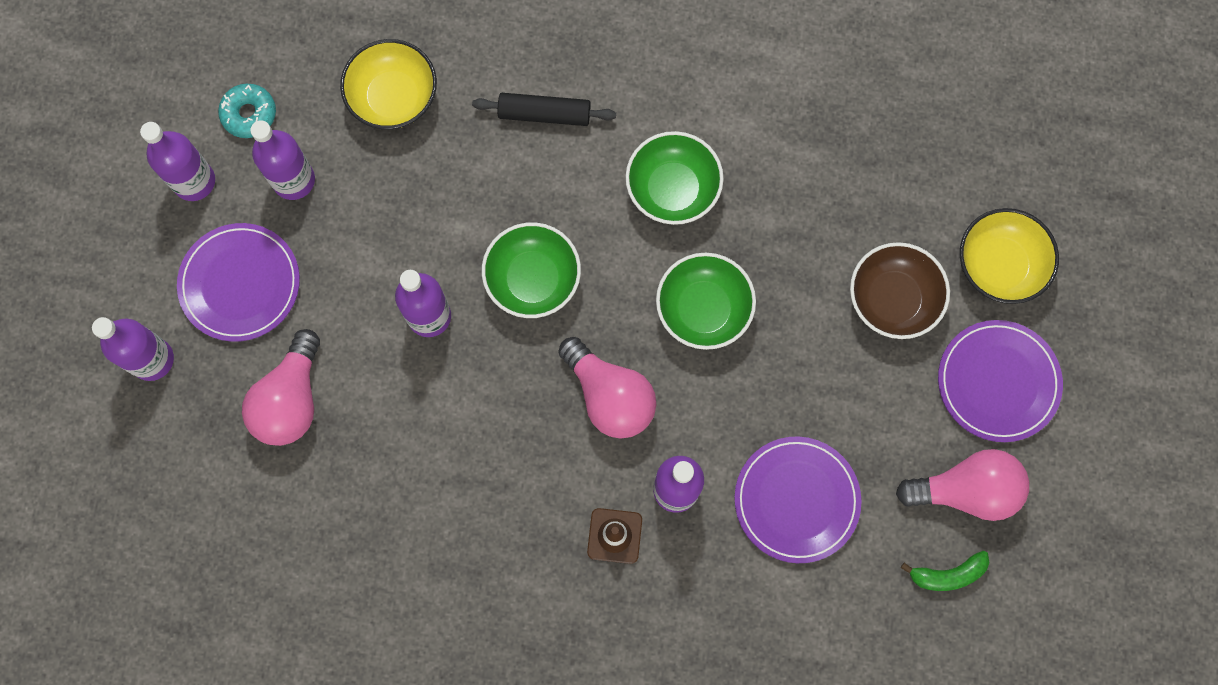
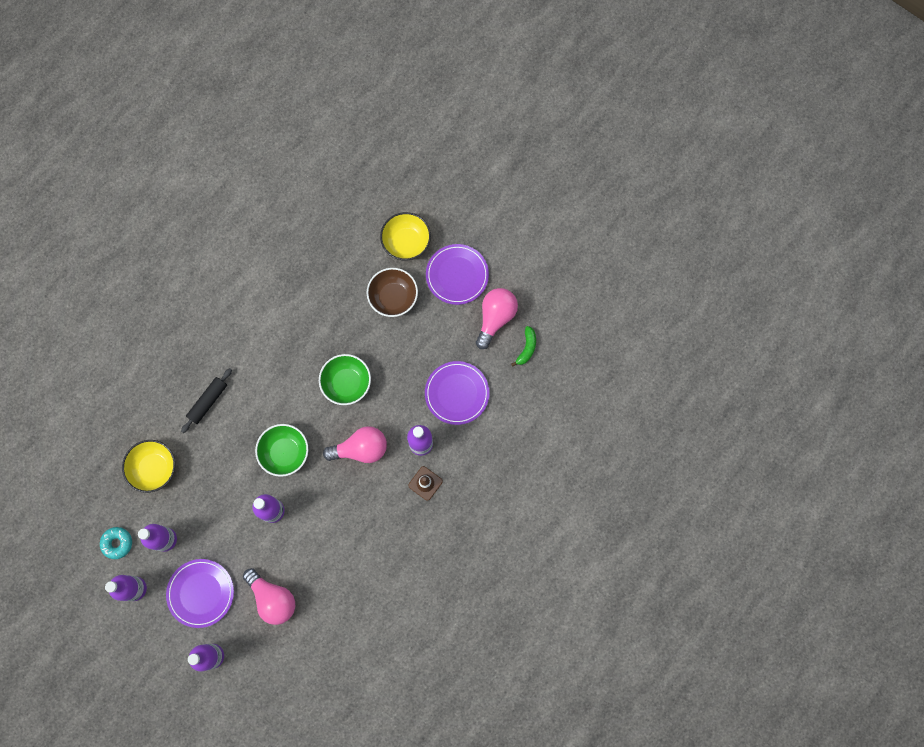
camera: 60 degrees left, 0 degrees up
green bowl [625,131,724,225] -> none

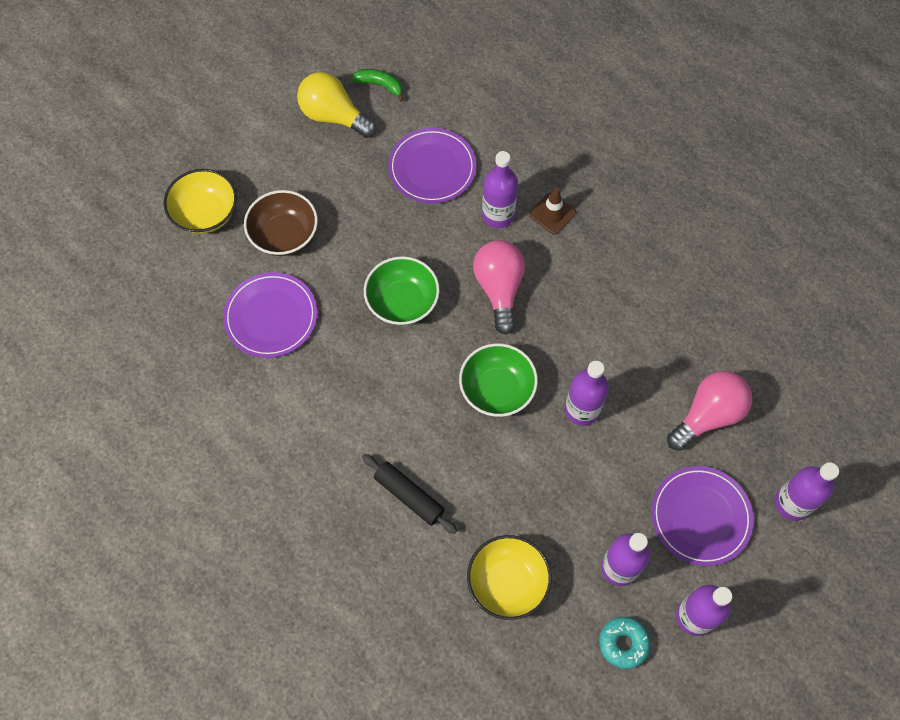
camera: 85 degrees left, 10 degrees down
purple plate [426,244,489,305] -> purple plate moved to [223,272,317,358]
pink light bulb [476,288,518,349] -> yellow light bulb [297,72,376,138]

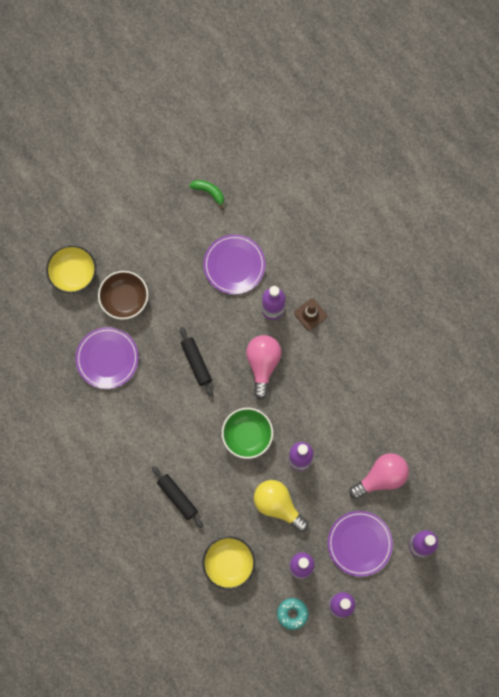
camera: 10 degrees right, 10 degrees up
yellow light bulb [297,72,376,138] -> yellow light bulb moved to [254,480,308,532]
green bowl [364,256,440,325] -> black rolling pin [180,327,213,397]

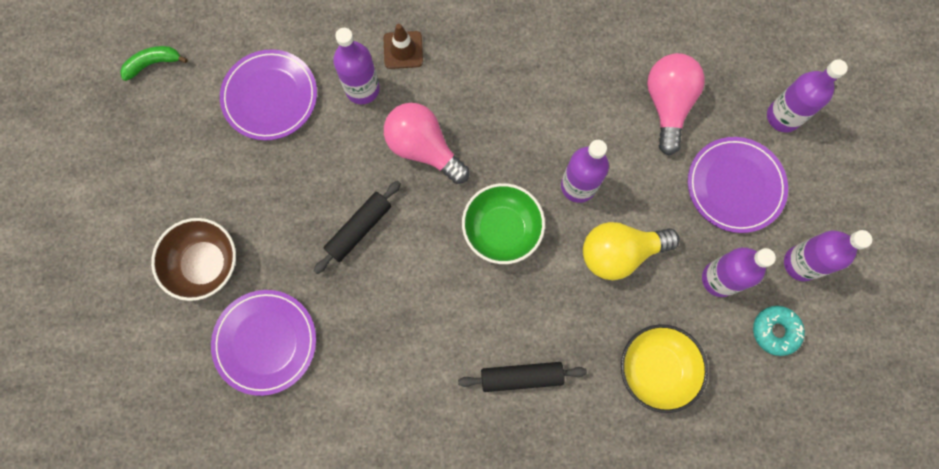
camera: 55 degrees left, 0 degrees up
yellow bowl [46,245,96,293] -> none
black rolling pin [180,327,213,397] -> black rolling pin turned 60 degrees counterclockwise [314,181,401,274]

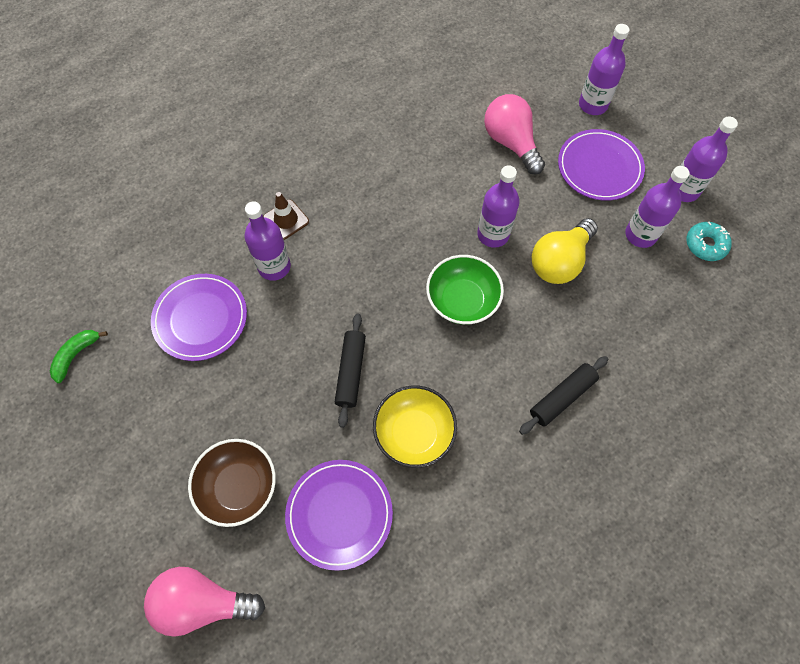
camera: 35 degrees left, 10 degrees down
pink light bulb [384,103,470,184] -> pink light bulb moved to [144,567,265,637]
yellow bowl [621,324,708,413] -> yellow bowl moved to [373,386,457,468]

